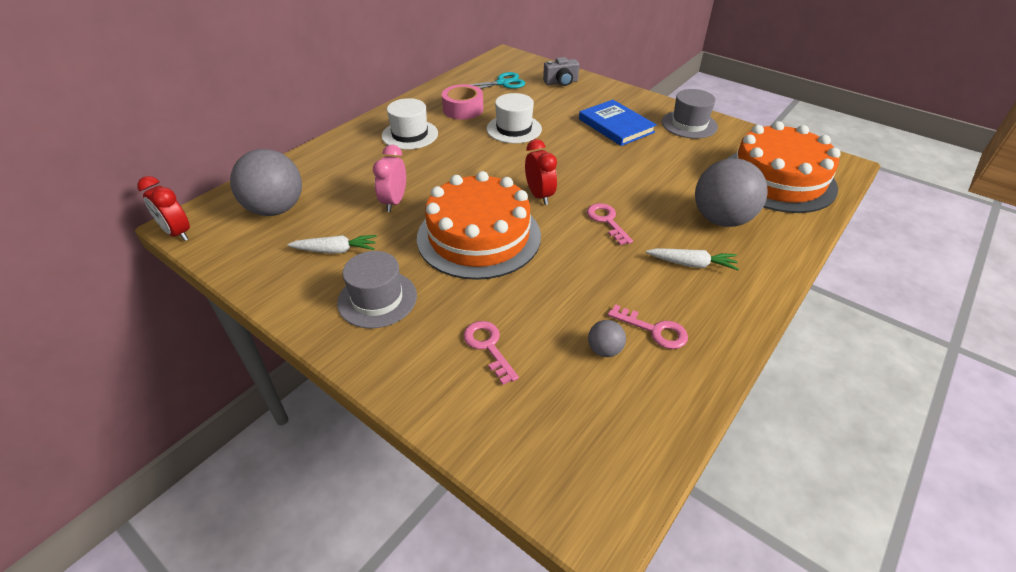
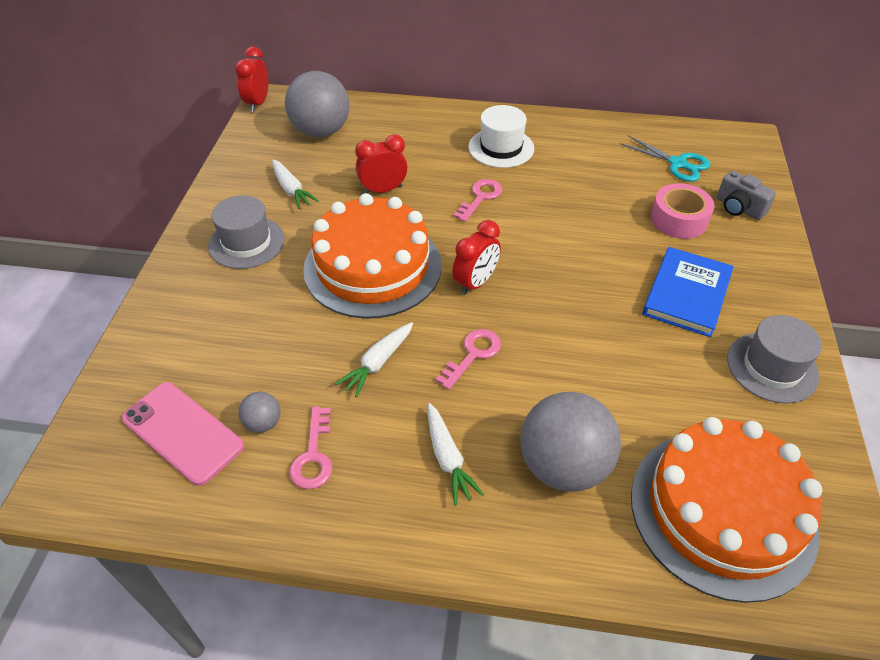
camera: 60 degrees right, 5 degrees up
pink clock [373,145,406,212] -> red clock [355,134,408,194]
pink tape [442,84,484,120] -> pink tape moved to [650,183,715,239]
pink key [463,321,519,385] -> pink key moved to [453,179,502,222]
white hat [487,93,542,143] -> none
none -> pink phone [122,382,244,486]
none -> white carrot [335,322,413,397]

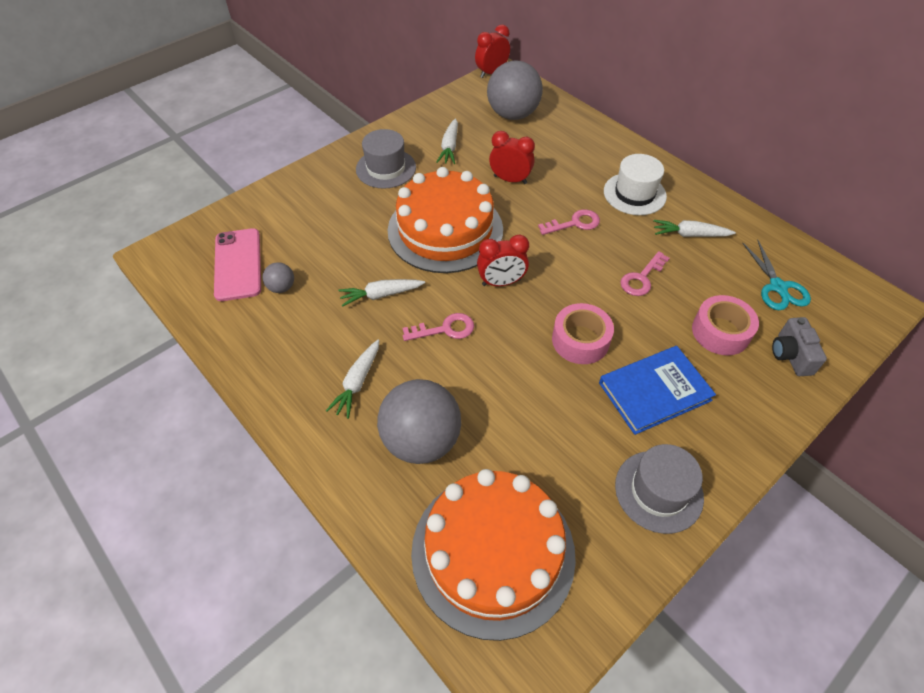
camera: 40 degrees right, 5 degrees up
pink key [289,406,332,489] -> pink key moved to [620,251,670,296]
none -> pink tape [552,303,614,364]
none -> white carrot [653,220,736,237]

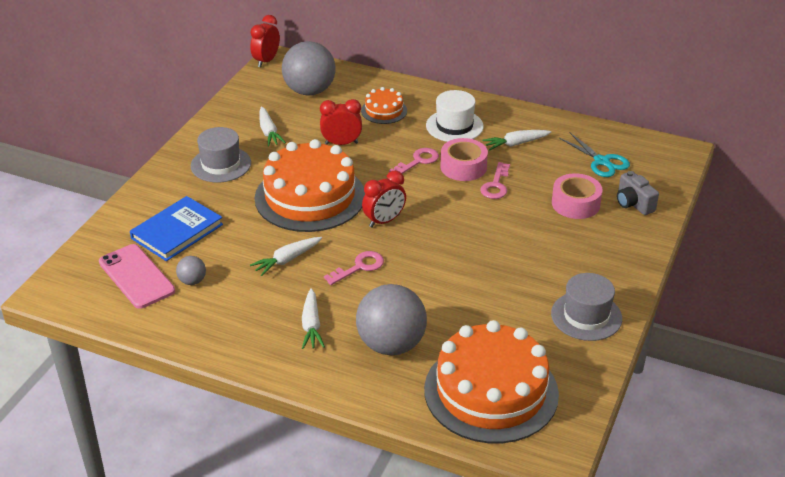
camera: 25 degrees left, 15 degrees down
pink tape [552,303,614,364] -> pink tape moved to [440,138,488,181]
blue book [599,346,716,435] -> blue book moved to [130,196,223,261]
none -> orange cake [361,87,407,124]

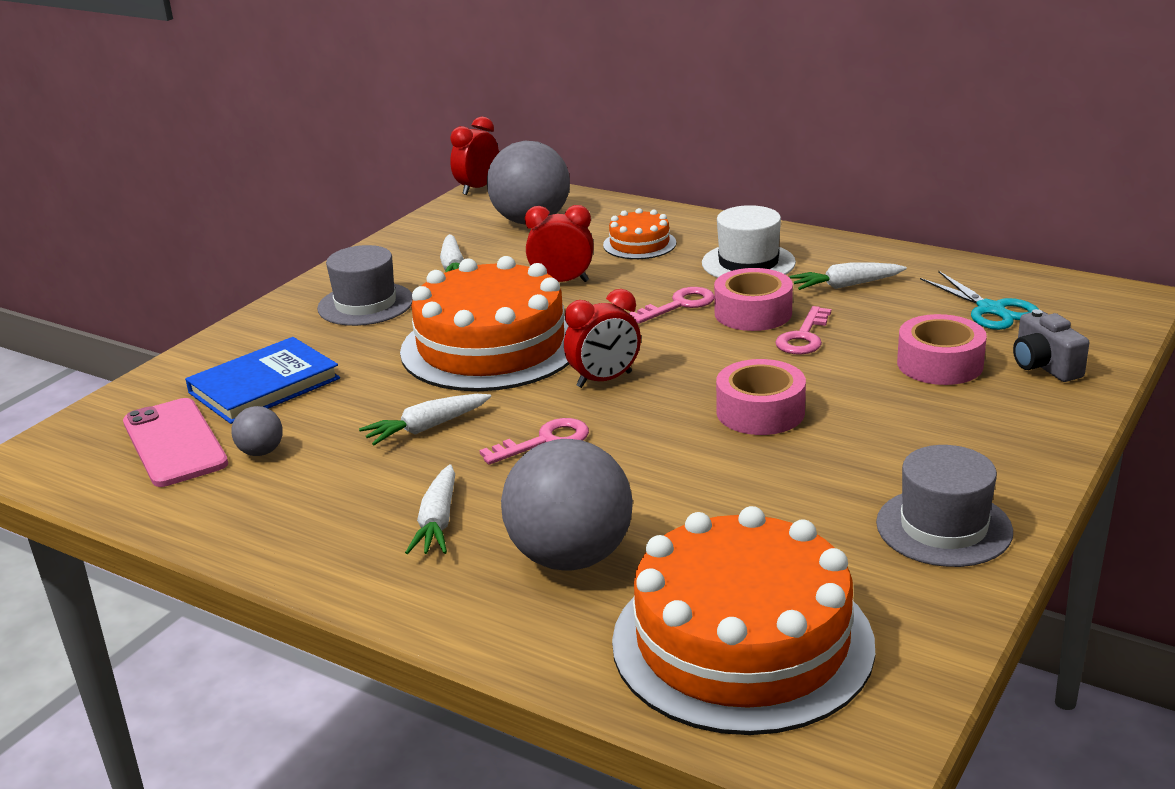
camera: 10 degrees right, 10 degrees down
none -> pink tape [716,359,806,435]

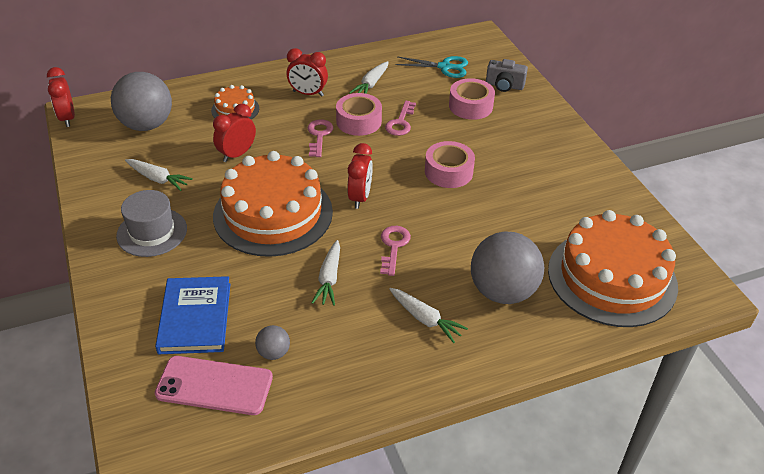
camera: 55 degrees left, 15 degrees up
white hat [702,205,796,278] -> red clock [287,48,328,97]
pink key [775,306,831,355] -> pink key turned 45 degrees clockwise [385,101,416,136]
grey hat [876,445,1013,567] -> none

